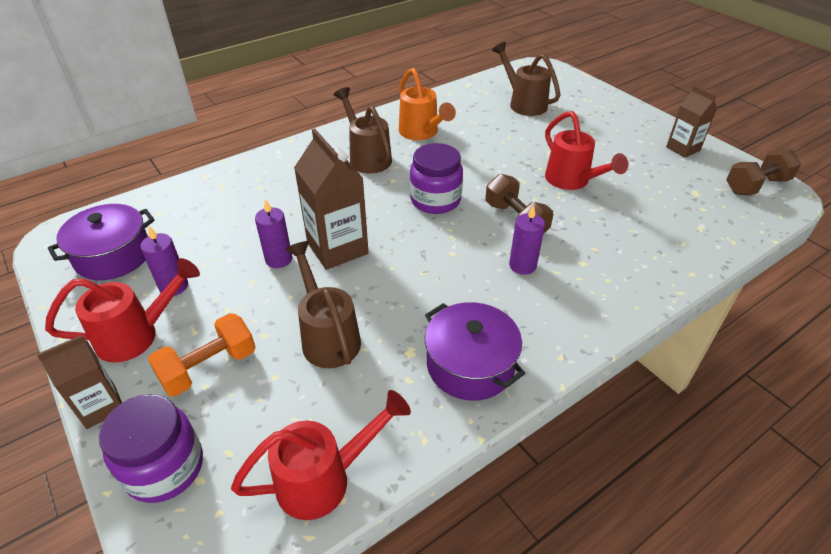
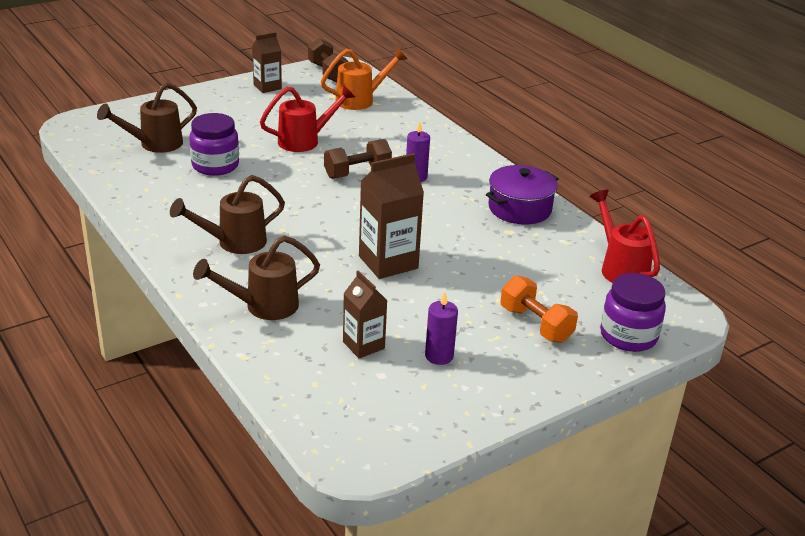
camera: 90 degrees left, 10 degrees down
brown carton [37,335,122,429] -> brown carton moved to [343,271,388,358]
red watering can [45,258,200,363] -> none
purple pot [48,204,155,280] -> none
purple candle [255,199,292,268] -> none
brown watering can [286,241,361,368] -> brown watering can moved to [193,235,320,320]
orange watering can [399,68,456,140] -> orange watering can moved to [321,48,407,110]
purple jar [410,143,463,214] -> purple jar moved to [189,113,239,176]

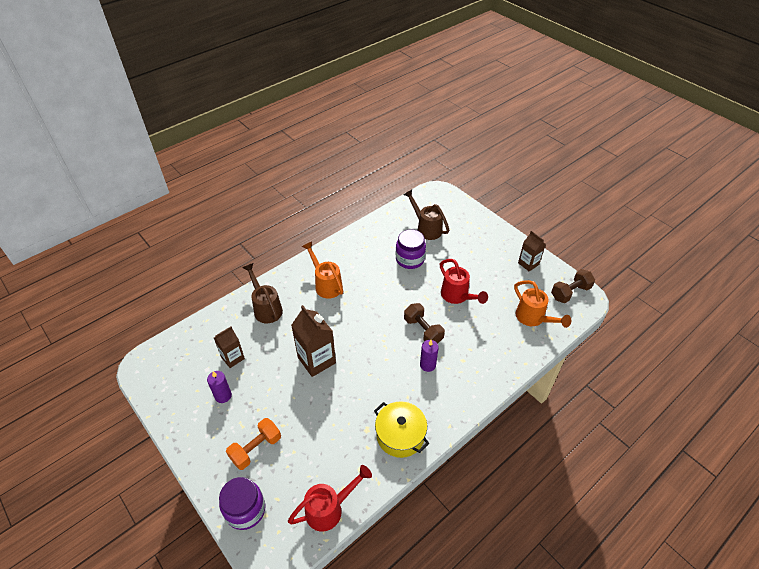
camera: 85 degrees right, 15 degrees up
brown watering can [170,175,285,254] -> orange watering can [302,242,343,299]
purple pot [486,165,559,225] -> yellow pot [374,401,429,458]

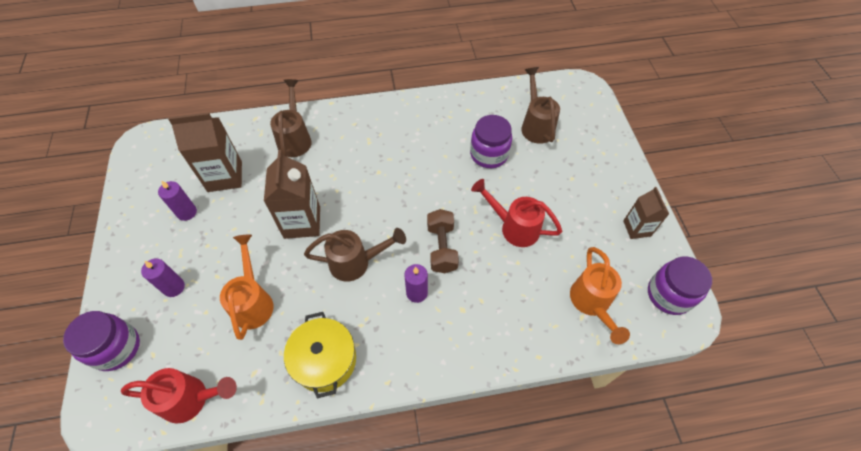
camera: 30 degrees right, 10 degrees up
brown carton [214,326,245,368] -> brown carton [168,112,242,192], size x1.62
orange dumbbell [226,418,281,470] -> purple candle [141,258,185,297]
orange watering can [302,242,343,299] -> orange watering can moved to [220,235,274,340]
red watering can [440,259,488,304] -> red watering can turned 120 degrees clockwise [471,179,562,247]
brown dumbbell [551,269,595,303] -> purple jar [648,257,712,315]
none -> brown watering can [304,228,406,282]

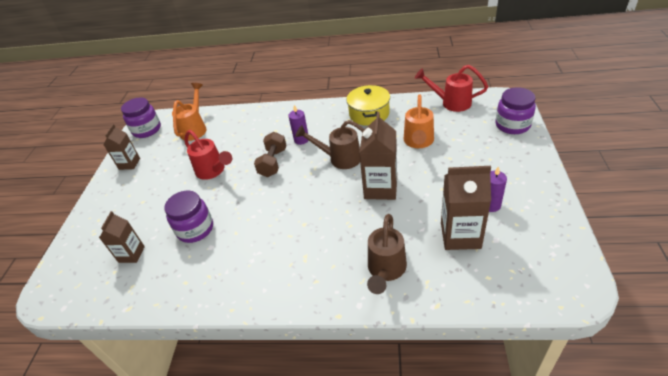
camera: 160 degrees left, 15 degrees down
purple candle [141,258,185,297] -> none
brown watering can [521,67,560,144] -> brown carton [99,211,145,263]

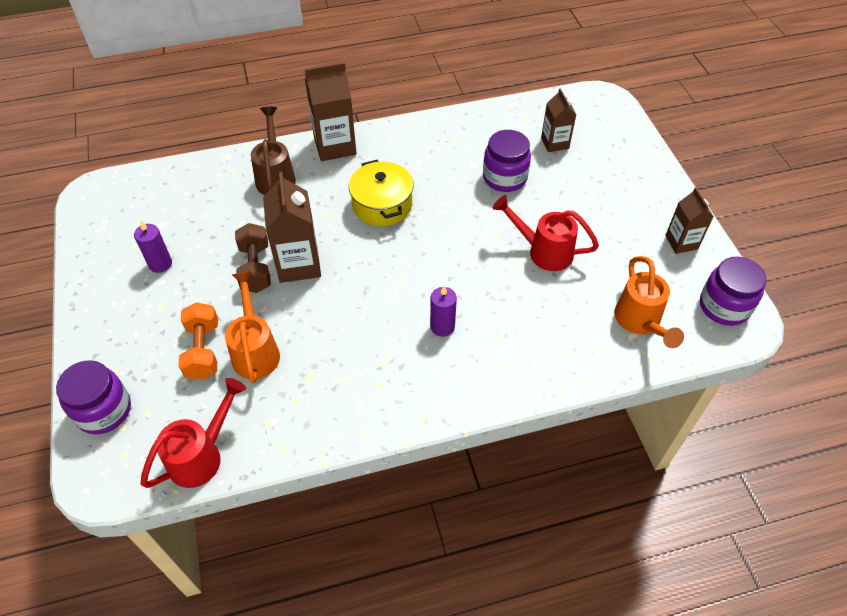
camera: 155 degrees right, 10 degrees up
brown dumbbell [254,132,287,177] -> brown dumbbell moved to [235,223,271,293]
brown watering can [295,120,364,169] -> none
yellow pot [346,85,390,126] -> yellow pot moved to [349,160,414,226]
red watering can [415,65,488,112] -> red watering can turned 45 degrees counterclockwise [141,378,246,488]
brown carton [441,166,491,250] -> brown carton moved to [305,62,357,161]
none -> orange dumbbell [179,302,218,380]

